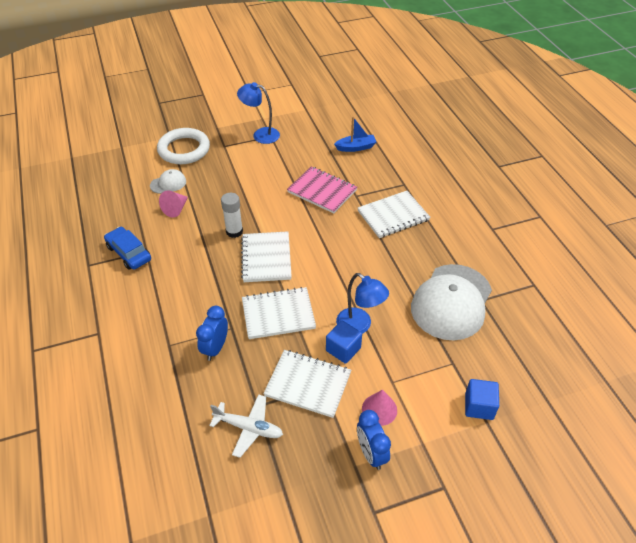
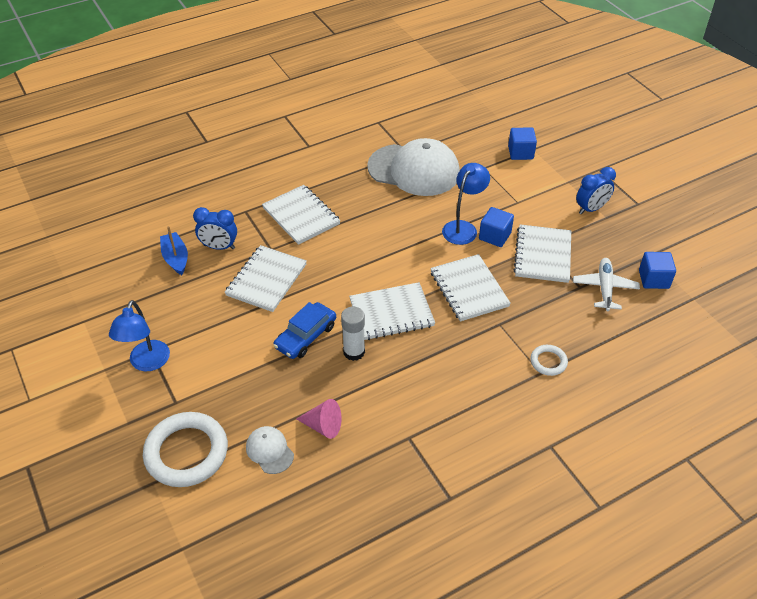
camera: 100 degrees left, 0 degrees up
blue car [104,227,151,270] -> blue car moved to [273,302,336,359]
blue clock [196,306,228,361] -> blue clock moved to [193,207,237,250]
pink notebook [287,166,357,213] -> white notebook [224,245,307,312]
pink cone [362,390,397,426] -> none
none -> white ring [530,345,568,376]
none -> blue cube [639,252,676,289]

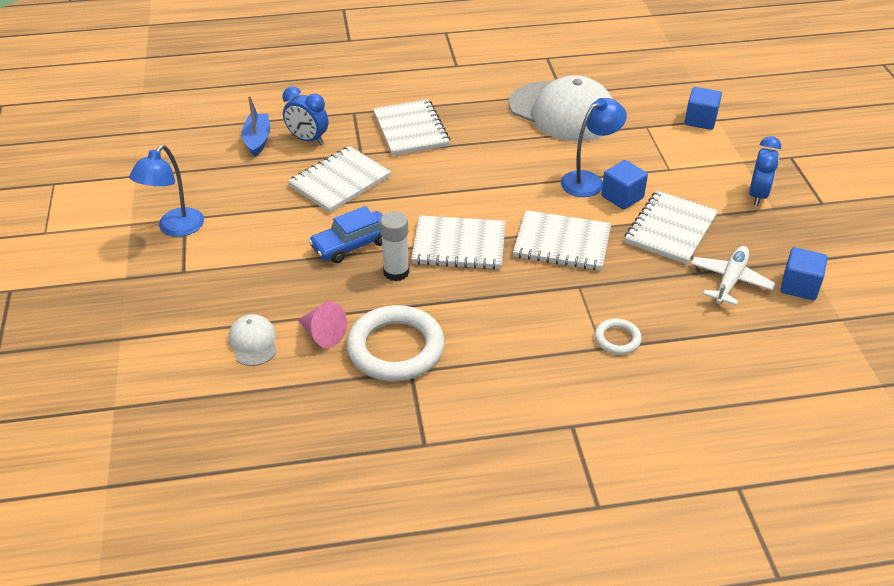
camera: 20 degrees right, 5 degrees down
white ring [143,412,228,487] -> white ring moved to [346,305,445,381]
white notebook [430,254,511,322] -> white notebook turned 75 degrees counterclockwise [513,210,611,271]
blue clock [576,167,616,215] -> blue clock turned 60 degrees counterclockwise [749,136,781,206]

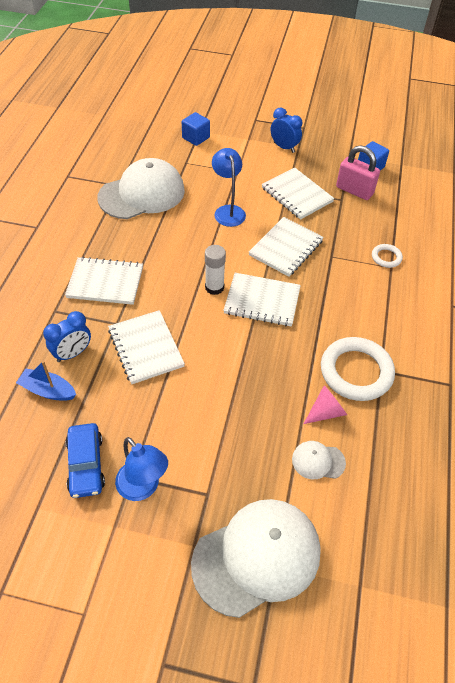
camera: 70 degrees left, 10 degrees up
blue car [309,206,383,263] -> blue car moved to [66,423,105,498]
white glue stick [380,211,409,281] -> white glue stick moved to [205,245,226,295]
white notebook [411,215,506,270] -> white notebook turned 75 degrees clockwise [223,273,301,326]
blue cube [601,160,648,210] -> none
white plane [691,246,776,305] -> pink padlock [336,145,380,200]
none -> white cap [191,499,321,618]

